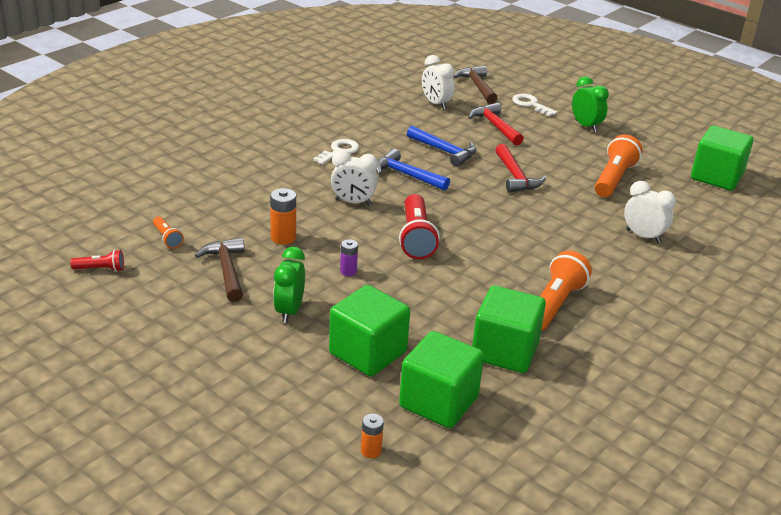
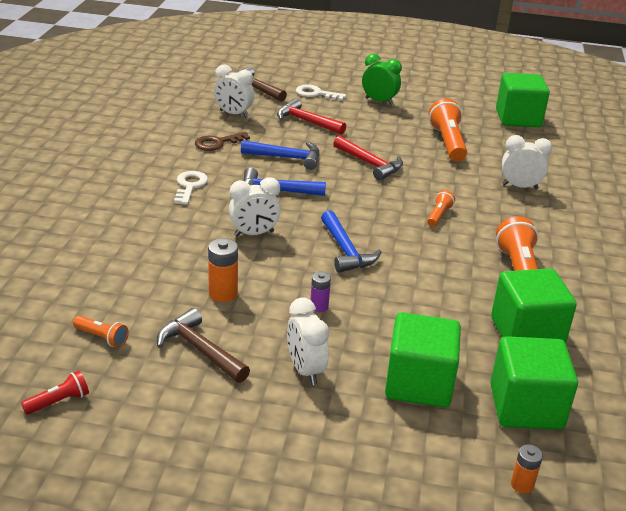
camera: 30 degrees left, 0 degrees up
green clock [273,246,305,323] -> white clock [287,298,329,385]
red flashlight [399,194,440,259] -> blue hammer [321,210,381,273]
none -> brown key [195,132,250,151]
none -> orange flashlight [427,190,455,227]

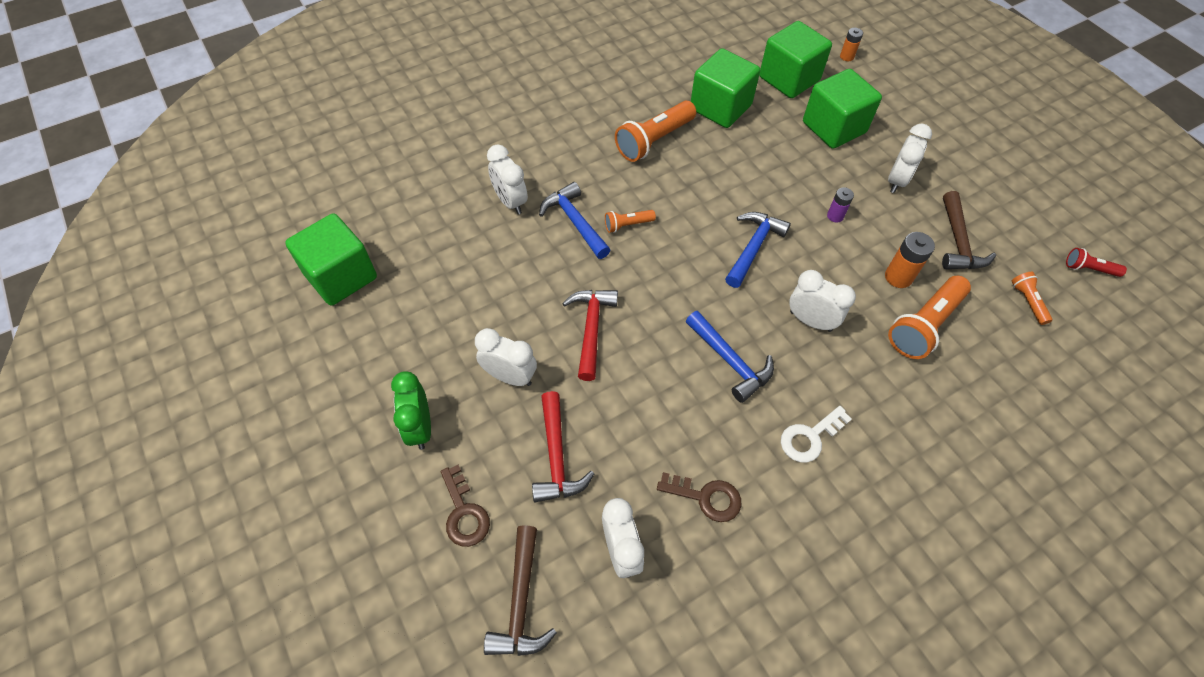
camera: 130 degrees left, 25 degrees up
blue hammer [241,140,319,170] -> blue hammer moved to [539,182,610,259]
white key [296,84,346,101] -> brown key [441,465,490,547]
orange flashlight [429,98,467,162] -> orange flashlight moved to [888,276,971,359]
none -> white clock [475,328,537,386]

